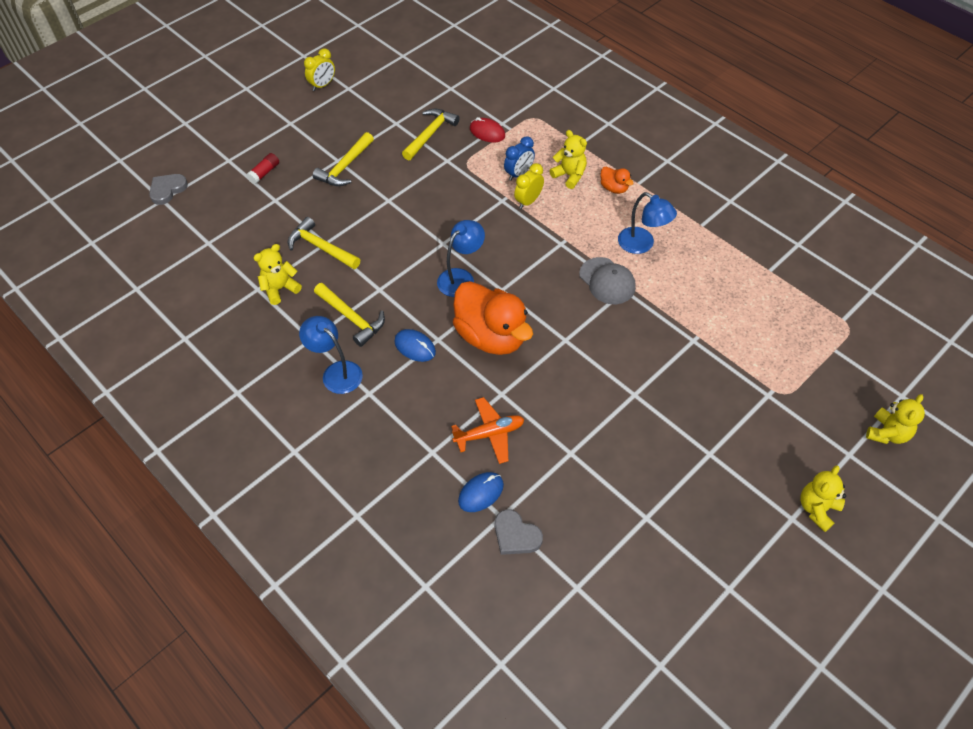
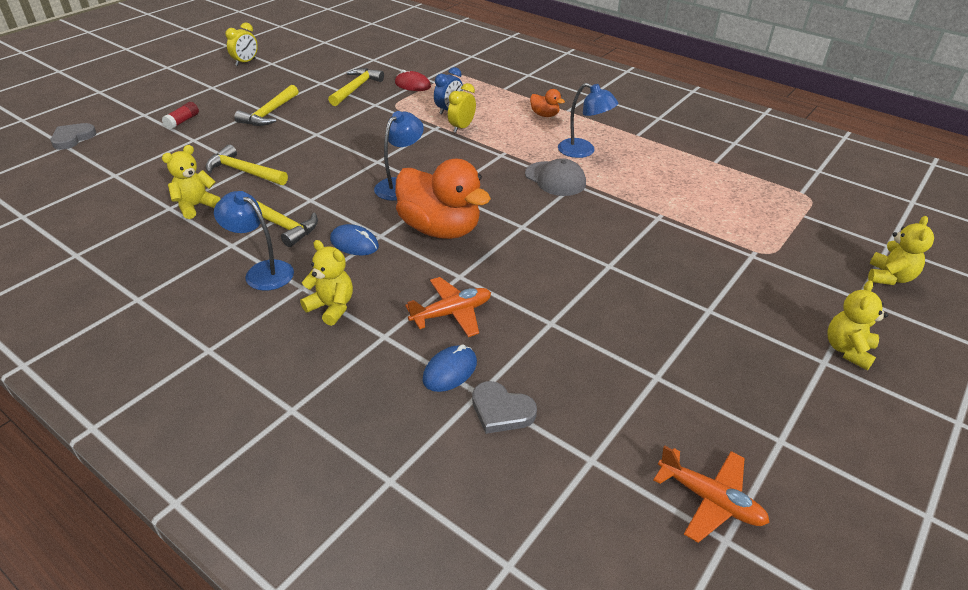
camera: 10 degrees left, 15 degrees down
yellow teddy bear [550,130,587,189] -> yellow teddy bear moved to [300,240,353,326]
none -> orange plane [653,445,770,543]

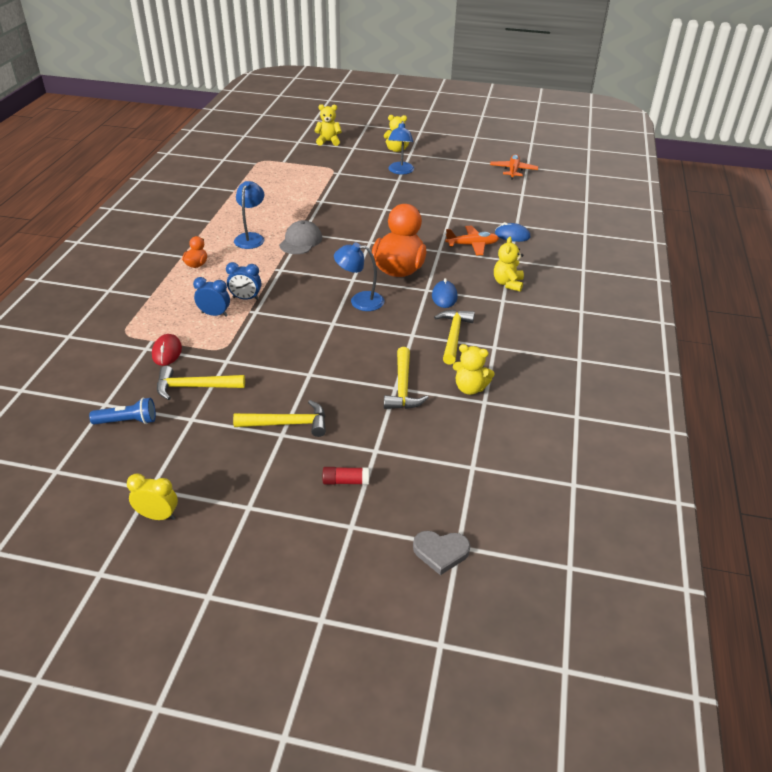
camera: 115 degrees left, 0 degrees up
blue lamp [214,191,294,291] -> blue lamp moved to [388,121,414,174]
orange plane [405,277,491,337] -> orange plane turned 135 degrees clockwise [445,226,499,255]
yellow clock [448,83,476,133] -> blue clock [226,262,261,300]
grey heart [472,381,537,434] -> none
none -> blue flashlight [89,398,156,425]

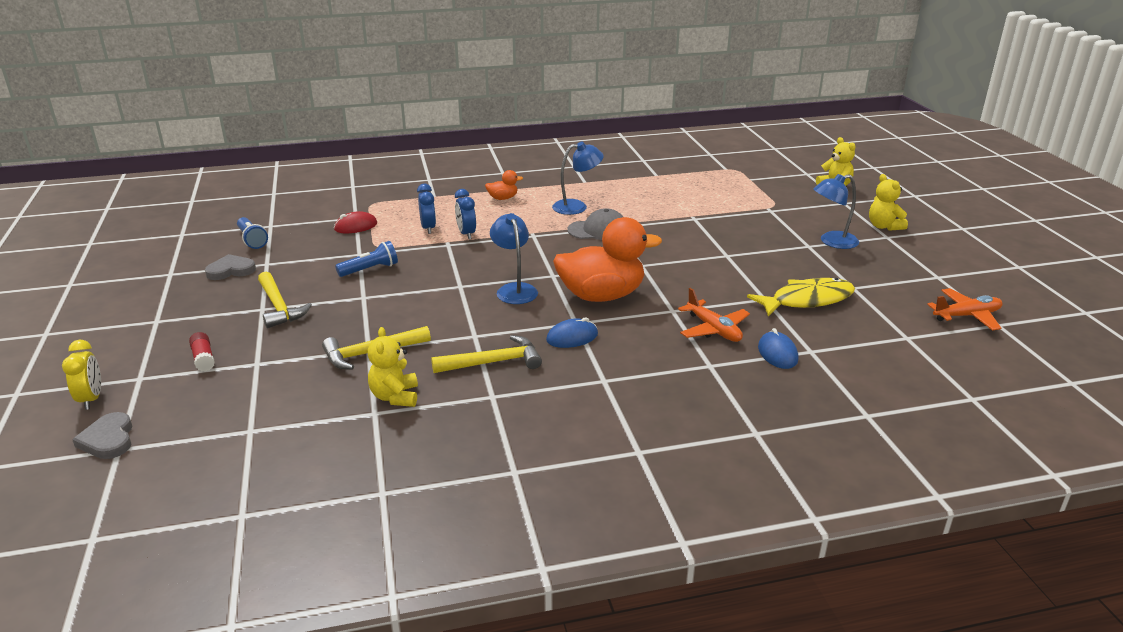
camera: 65 degrees right, 10 degrees down
yellow clock [127,473,178,520] -> yellow clock moved to [62,340,101,410]
yellow hammer [157,366,245,400] -> none
yellow teddy bear [494,237,524,292] -> none
none -> grey heart [205,254,256,280]
none -> blue flashlight [335,241,398,277]
none -> yellow fish [747,278,855,317]

